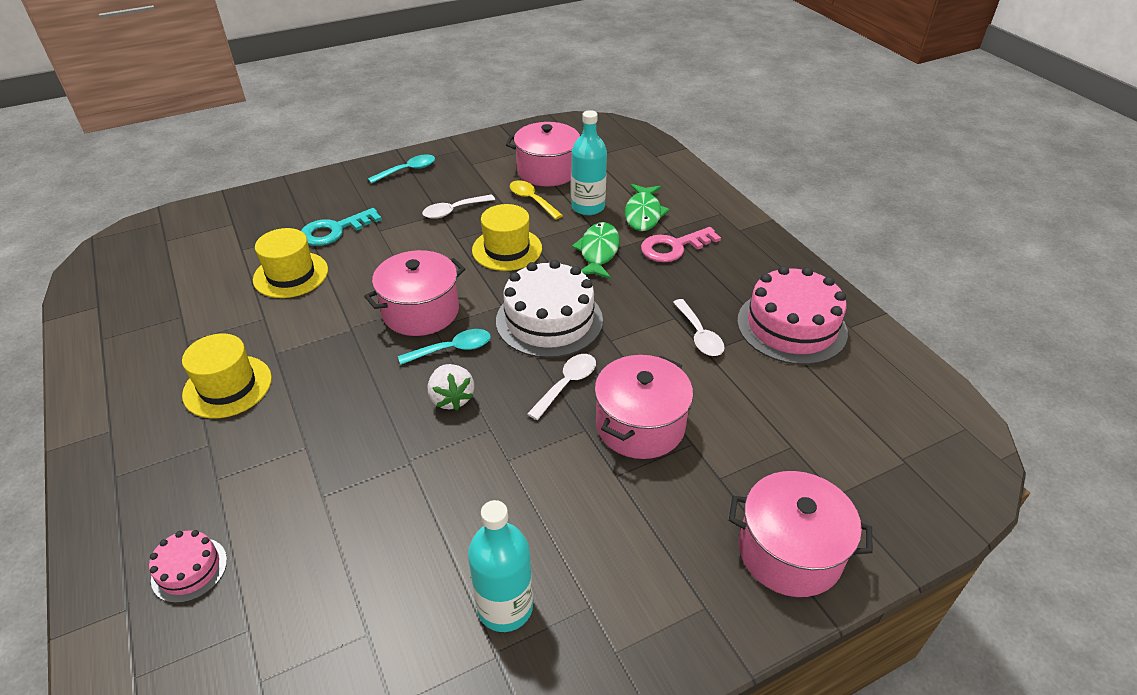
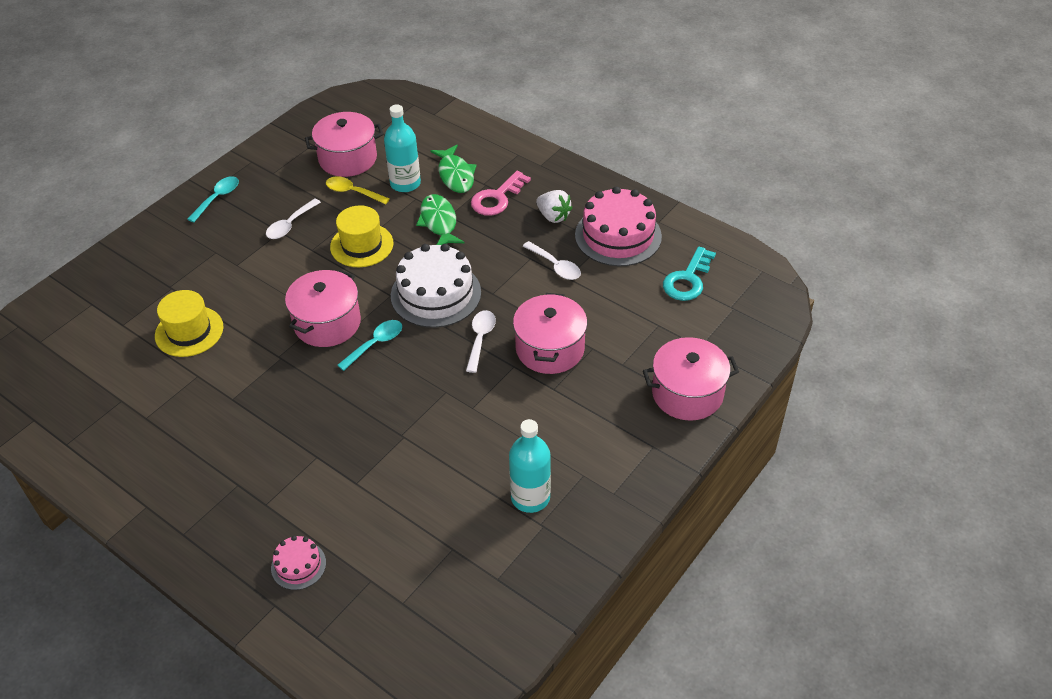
camera: 25 degrees left, 5 degrees up
yellow hat [182,334,272,418] -> none
turquoise key [301,208,382,246] -> turquoise key moved to [663,247,716,301]
white strawberry [428,364,474,411] -> white strawberry moved to [536,190,572,223]

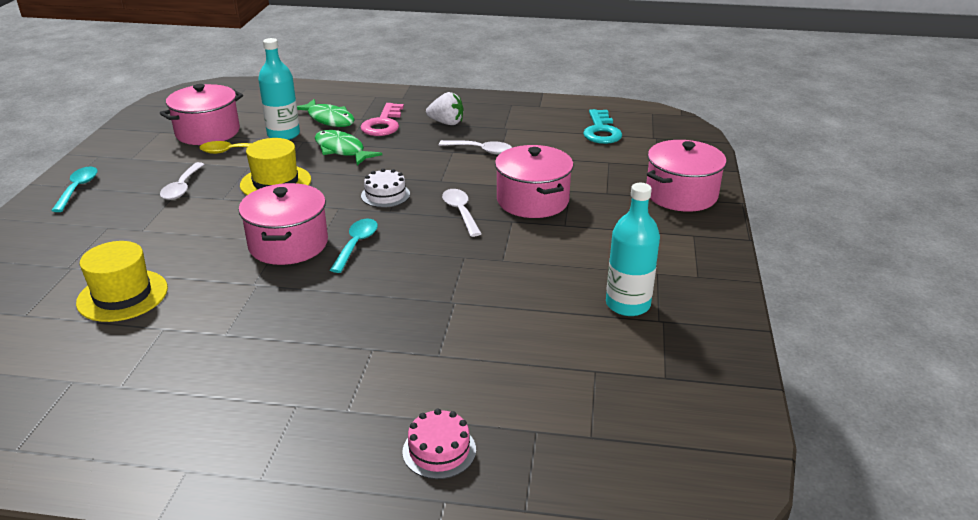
camera: 30 degrees left, 15 degrees down
white cake [391,244,481,328] -> white cake [361,168,410,208], size x0.50
pink cake [575,186,662,266] -> none

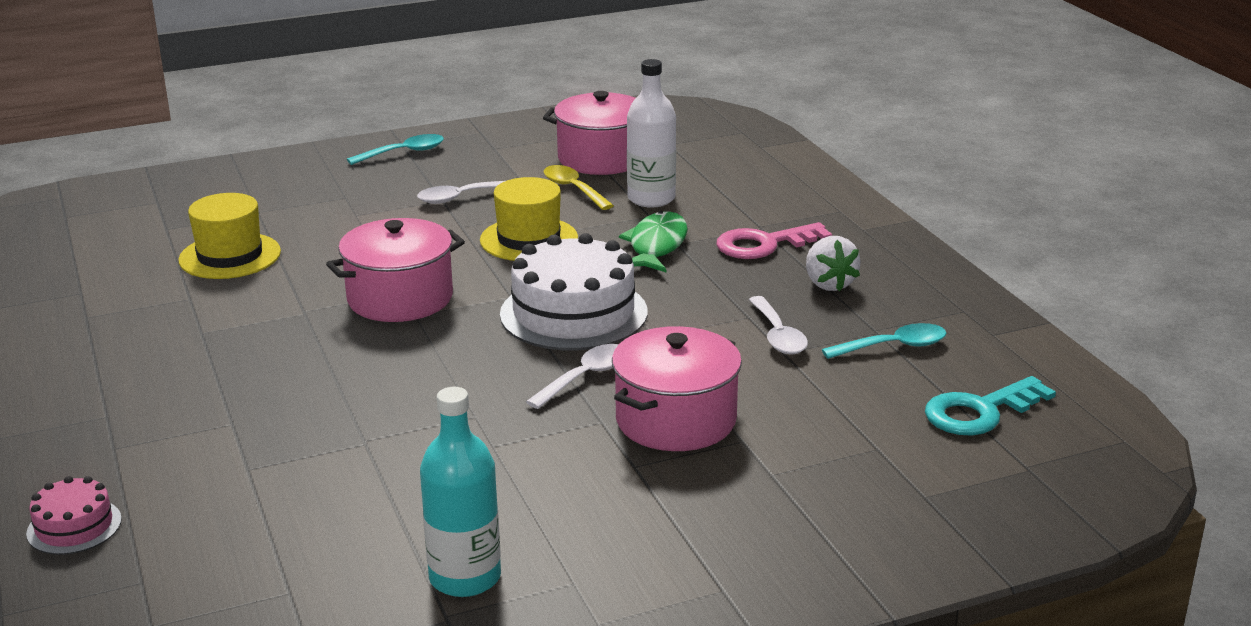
camera: 60 degrees right, 5 degrees down
turquoise bottle [258,38,300,140] -> white bottle [627,59,676,208]
green fish [297,99,355,127] -> none
turquoise spoon [330,219,378,273] -> turquoise spoon moved to [822,323,946,359]
white cake [361,168,410,208] -> white cake [500,233,647,350], size x2.02
pink pot [646,140,726,212] -> none

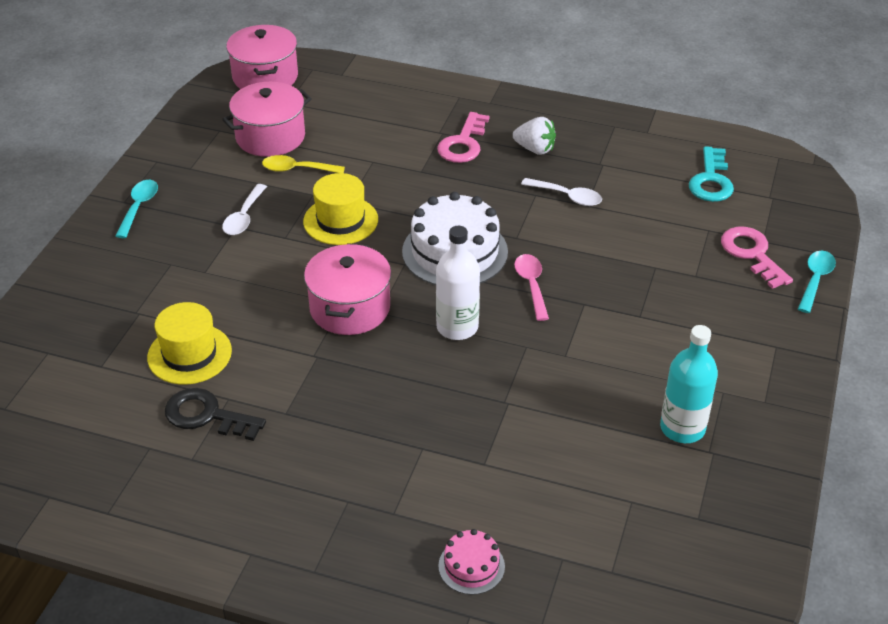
camera: 50 degrees left, 15 degrees up
white spoon [526,344,619,409] -> pink spoon [514,254,549,321]
pink pot [612,326,742,451] -> pink pot moved to [226,25,298,89]
green fish [619,211,688,272] -> none
white bottle [627,59,676,208] -> white bottle moved to [436,226,480,340]
turquoise spoon [822,323,946,359] -> turquoise spoon moved to [798,251,836,313]
none -> black key [165,388,266,441]
none -> pink key [721,227,793,289]

